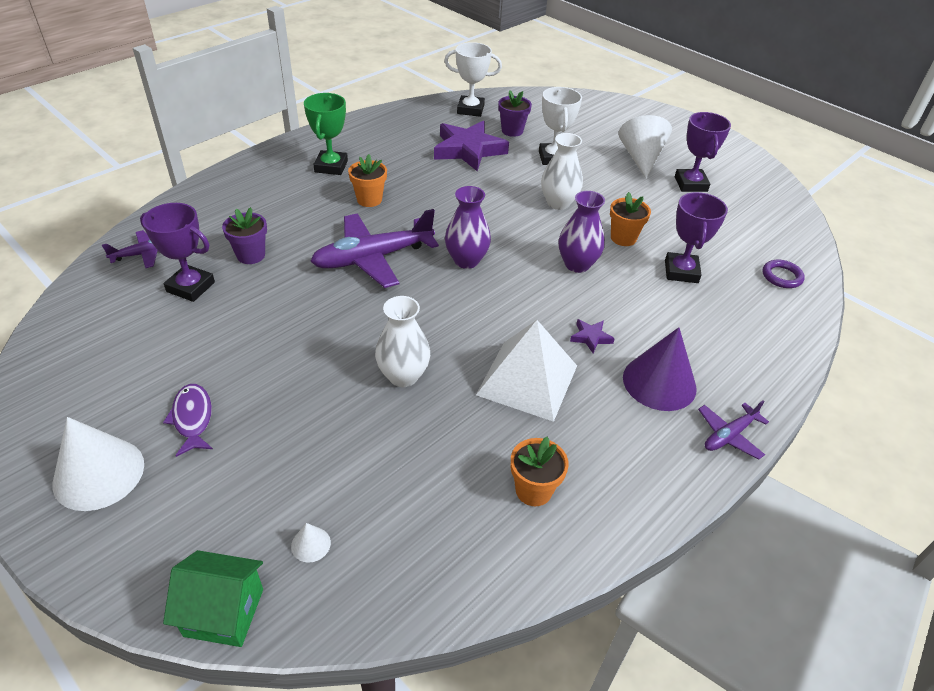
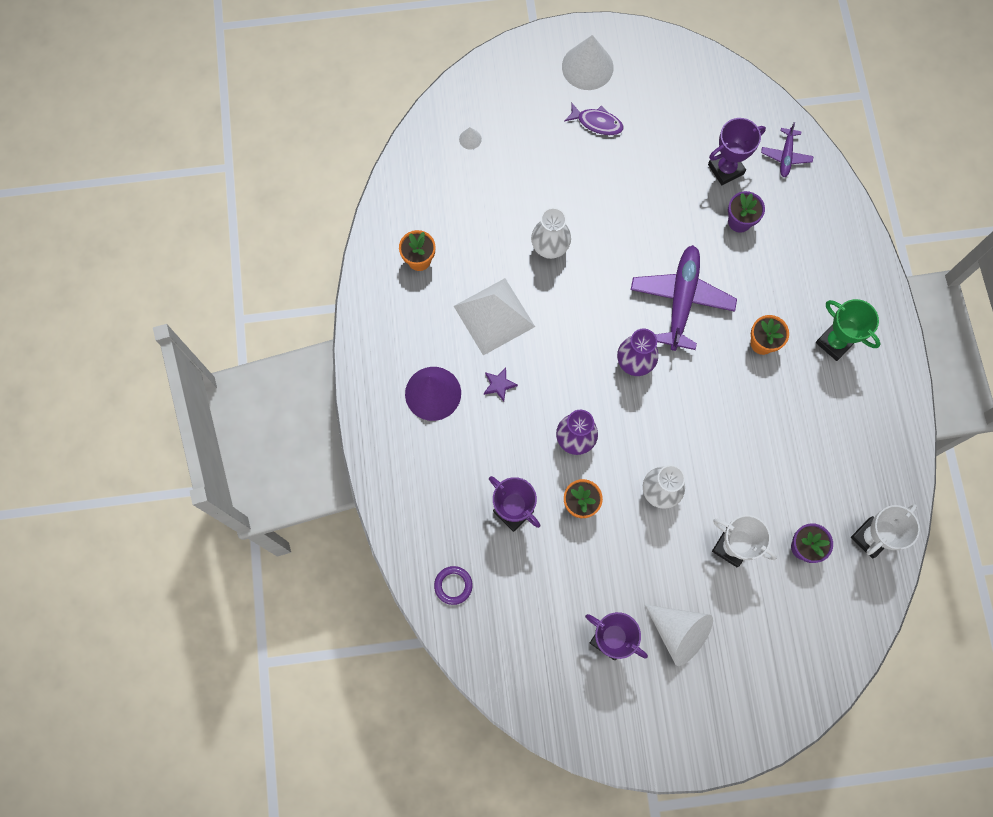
camera: 130 degrees right, 30 degrees up
green house [163,550,263,647] -> none
purple star [434,121,509,171] -> none
purple plane [698,400,769,460] -> none

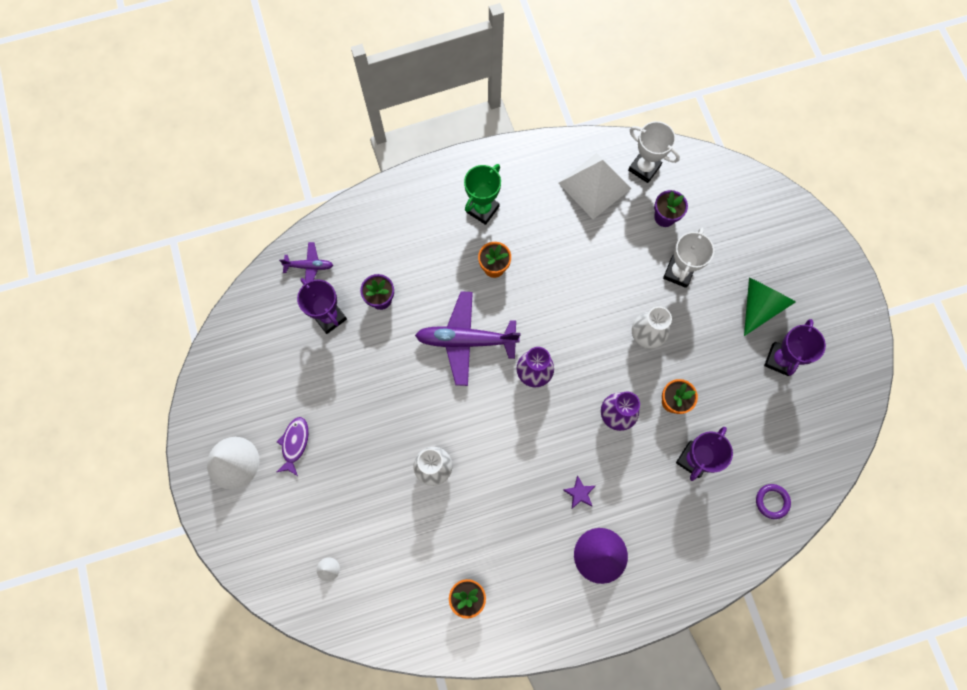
camera: 100 degrees left, 0 degrees up
white pyramid [454,278,535,355] -> white pyramid moved to [559,153,631,219]
white cone [644,604,713,666] -> green cone [744,277,796,336]

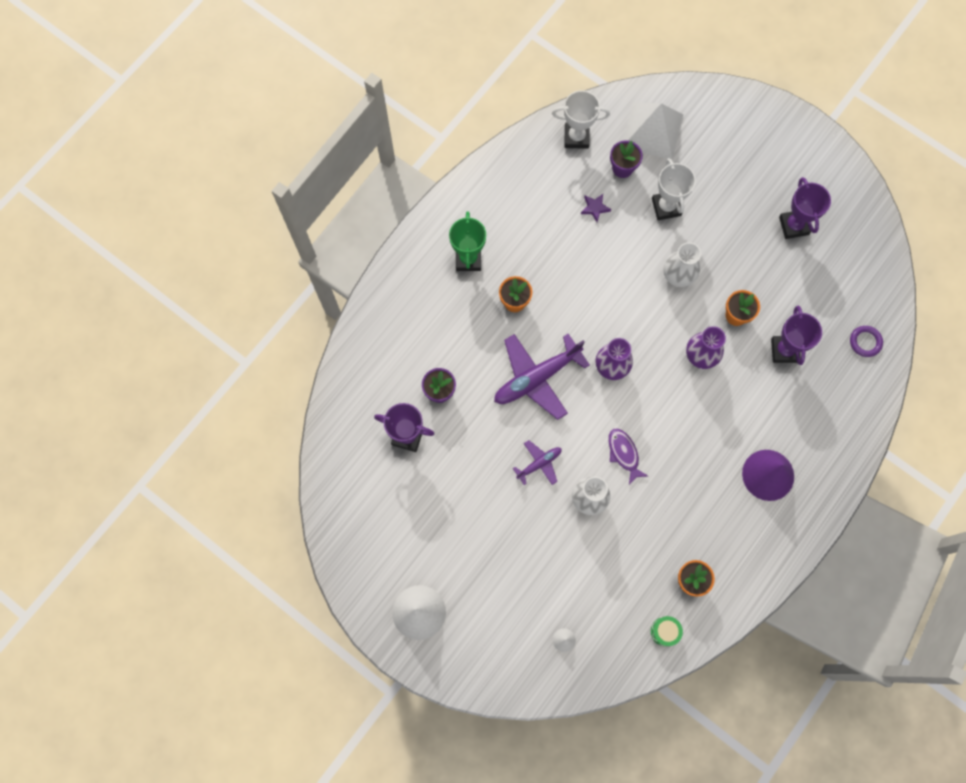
camera: 35 degrees left, 0 degrees up
purple fish [277,417,309,476] -> purple fish moved to [608,428,648,485]
purple plane [279,242,333,282] -> purple plane moved to [513,440,562,485]
white pyramid [559,153,631,219] -> white pyramid moved to [623,103,683,160]
purple star [563,476,595,508] -> purple star moved to [581,194,611,222]
green cone [744,277,796,336] -> none
none -> green drum [651,616,683,647]

